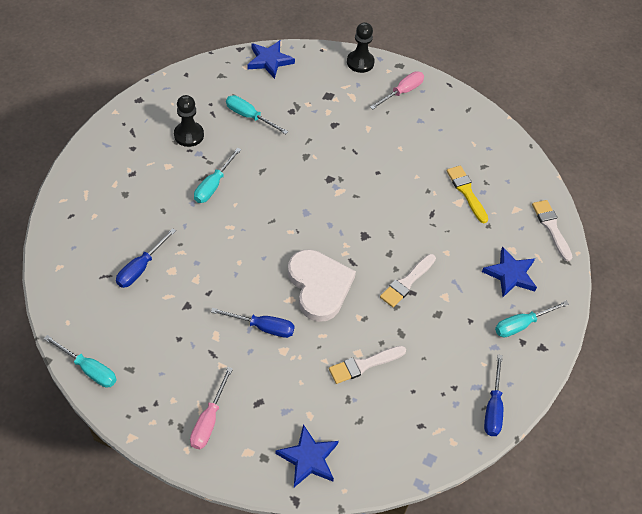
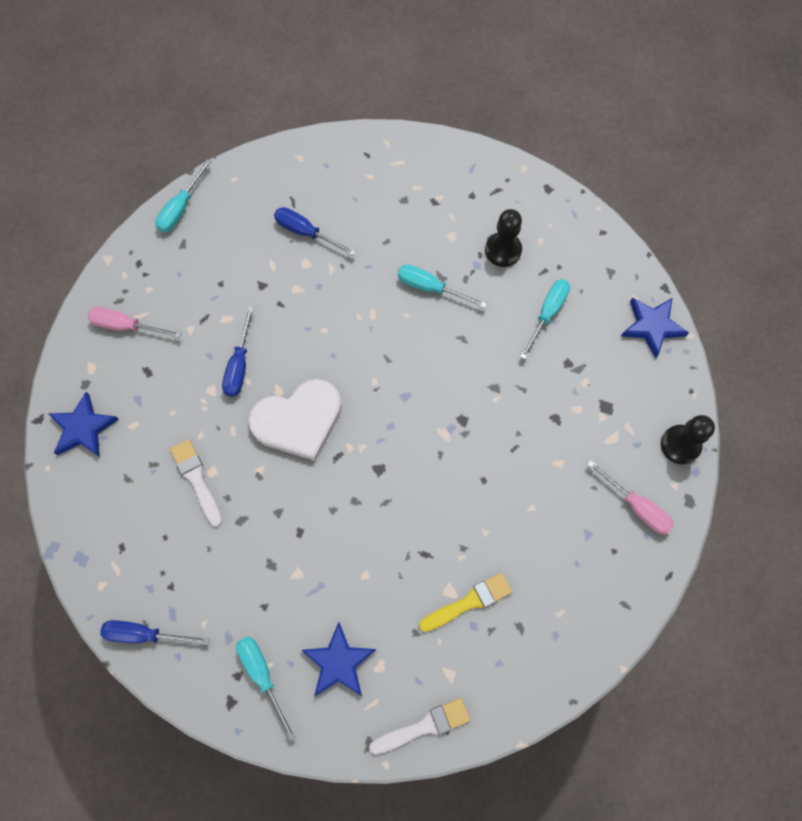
camera: 90 degrees right, 15 degrees up
white brush [380,254,436,307] -> none

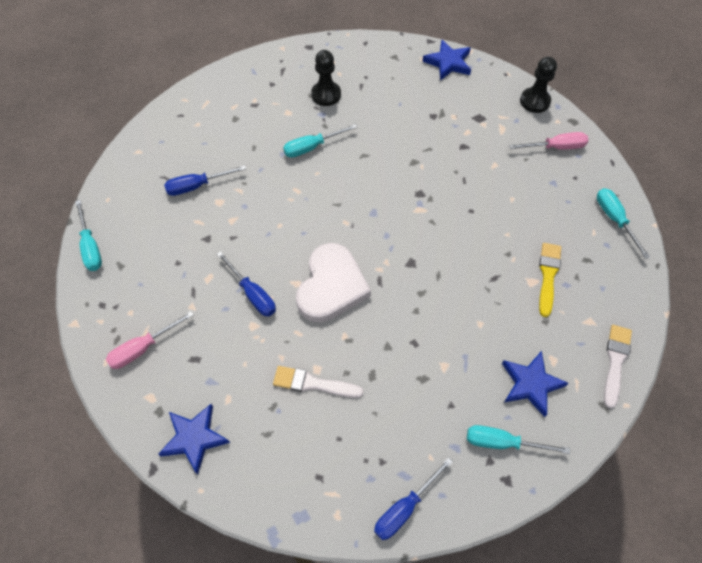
camera: 50 degrees left, 10 degrees down
turquoise screwdriver [520,279,570,360] -> turquoise screwdriver moved to [597,188,650,259]

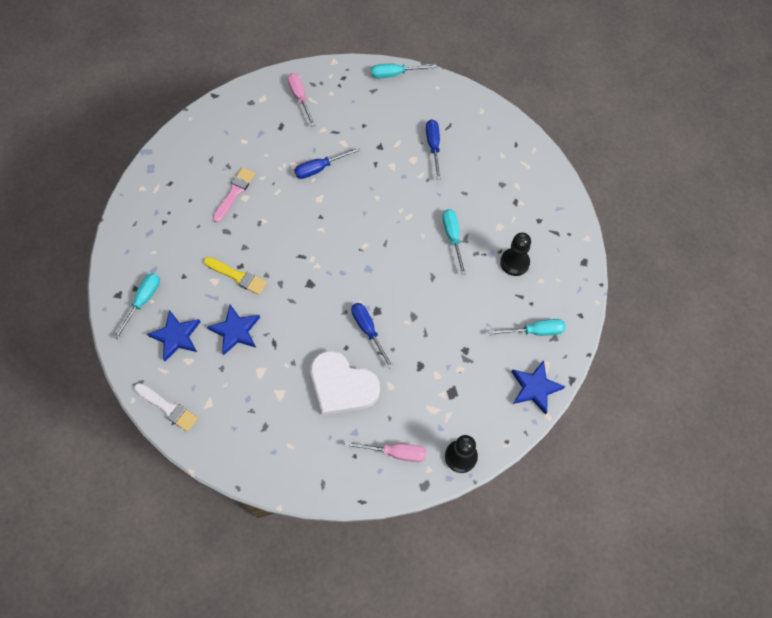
camera: 105 degrees right, 5 degrees up
blue star [158,404,230,475] -> blue star moved to [207,305,260,355]
white brush [273,366,364,398] -> pink brush [213,167,255,223]
white heart [296,243,371,322] -> white heart moved to [310,350,380,416]
blue screwdriver [374,457,453,540] -> blue screwdriver moved to [351,303,394,369]
pink screwdriver [509,132,588,150] -> pink screwdriver turned 90 degrees counterclockwise [344,442,426,462]
yellow brush [539,243,561,317] -> yellow brush moved to [204,257,267,295]
turquoise screwdriver [597,188,650,259] -> turquoise screwdriver moved to [489,319,566,336]

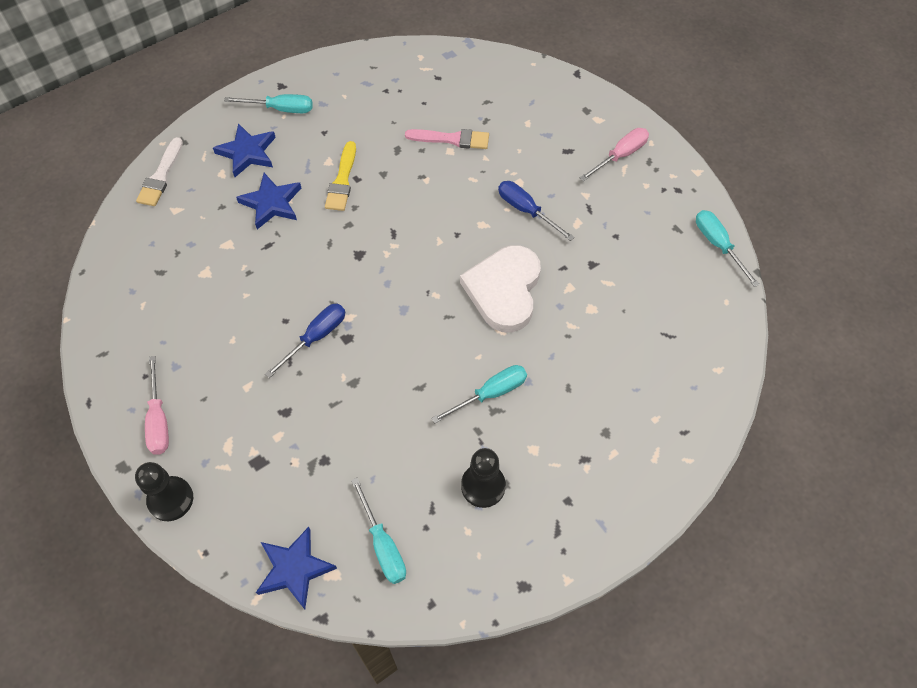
camera: 70 degrees right, 5 degrees down
white heart [310,350,380,416] -> white heart moved to [460,245,541,333]
blue screwdriver [426,119,441,180] -> none

